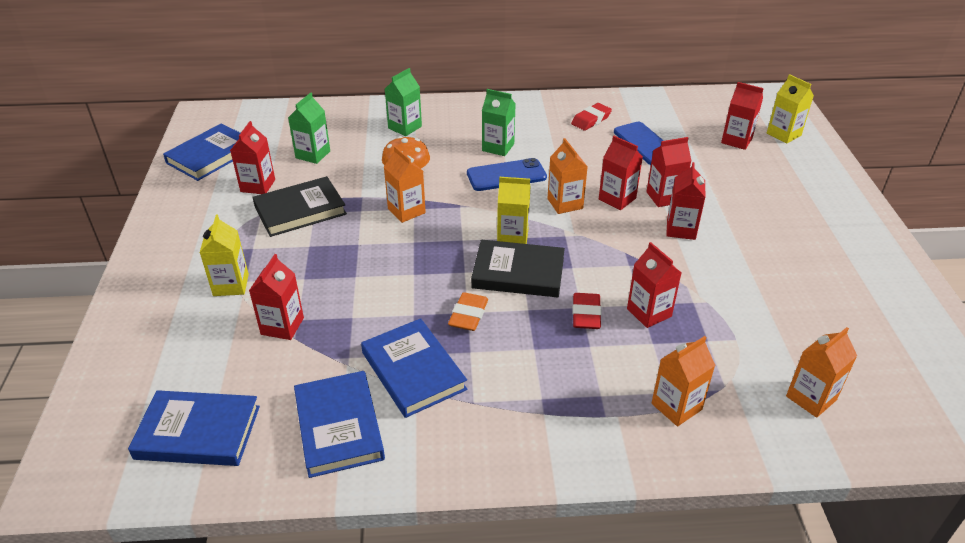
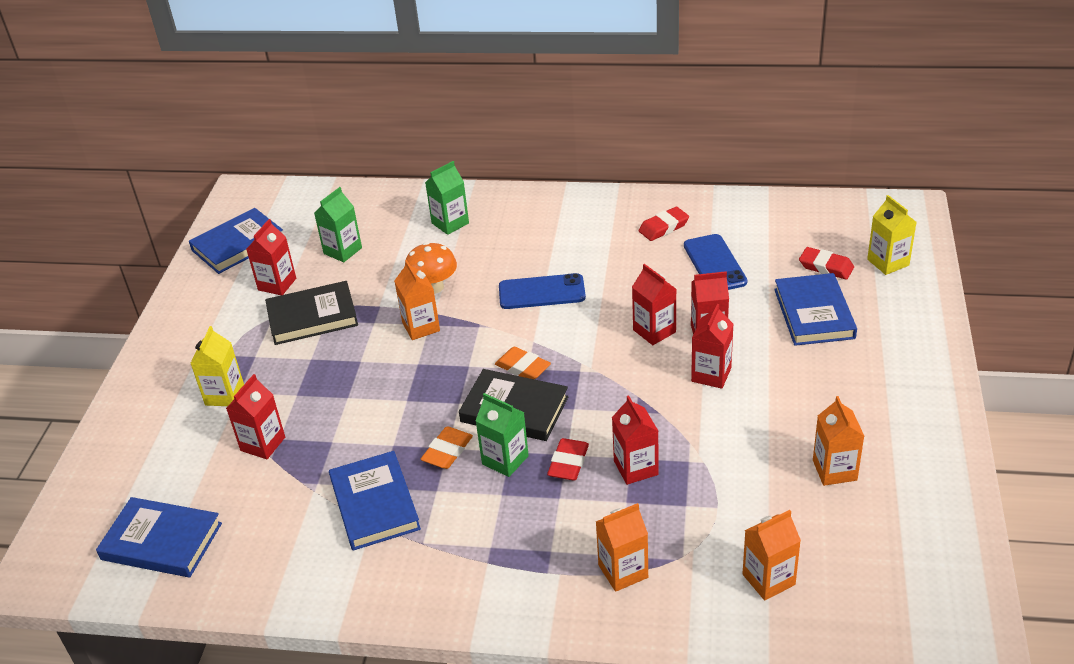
camera: 15 degrees right, 0 degrees up
blue book [294,371,385,478] -> blue book moved to [774,273,857,346]
green carton [482,89,516,156] -> green carton moved to [475,393,529,477]
yellow carton [497,177,530,244] -> orange eraser [495,347,551,379]
orange carton [547,138,588,214] -> orange carton moved to [813,396,864,486]
red carton [721,82,764,150] -> red eraser [799,247,854,280]

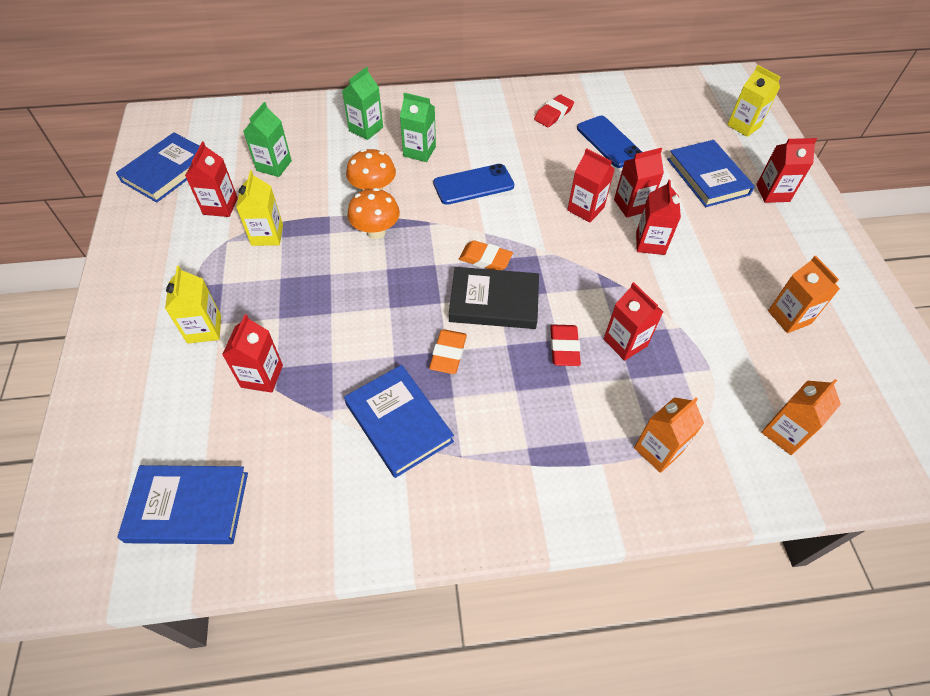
camera: 20 degrees left, 15 degrees up
black book [265,281,358,345] -> yellow carton [236,171,283,246]
orange carton [394,260,440,340] -> orange mushroom [347,188,400,239]
green carton [475,393,529,477] -> green carton moved to [400,93,436,162]
red eraser [799,247,854,280] -> none
none -> red carton [756,138,817,203]

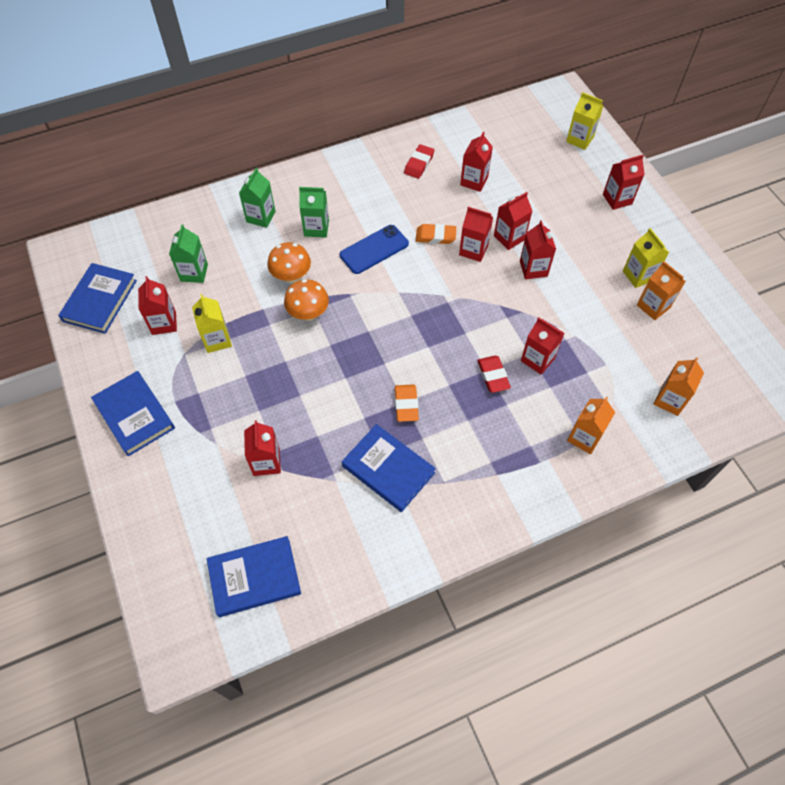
camera: 15 degrees left, 5 degrees up
yellow carton [165,266,221,344] -> yellow carton moved to [623,228,669,288]
black book [449,267,539,329] -> none
orange eraser [459,240,513,270] -> orange eraser moved to [416,224,456,244]
blue phone [577,116,642,168] -> red carton [460,132,493,192]
blue book [667,140,755,207] -> blue book moved to [91,371,175,456]

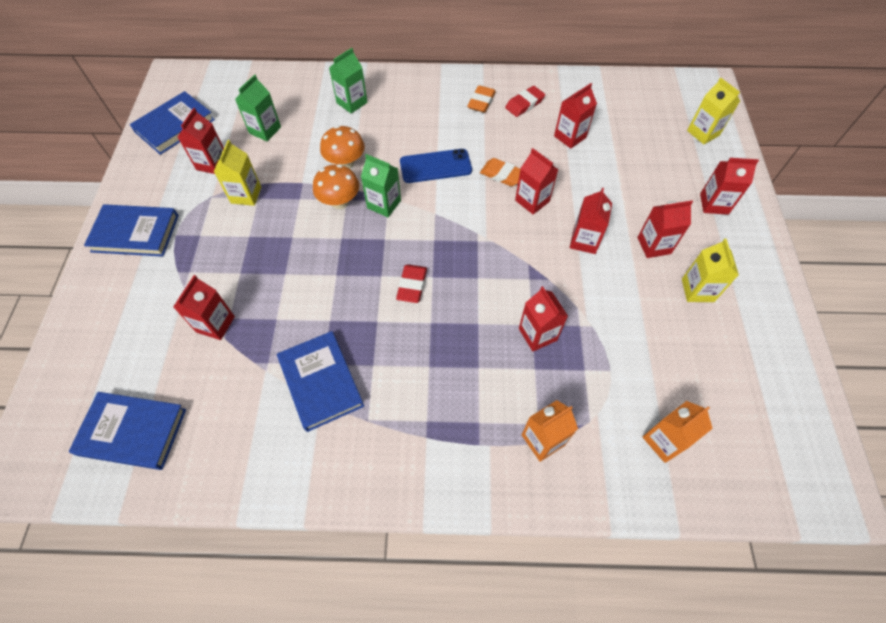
camera: 25 degrees right, 0 degrees up
blue book [91,371,175,456] -> blue book turned 75 degrees counterclockwise [84,204,179,257]
green carton [299,187,329,238] -> green carton moved to [361,154,401,217]
orange eraser [395,384,419,422] -> orange eraser moved to [467,85,496,113]
red eraser [477,356,511,393] -> red eraser moved to [396,264,427,303]
red carton [494,192,532,250] -> red carton moved to [637,200,693,258]
orange carton [637,261,686,320] -> none

